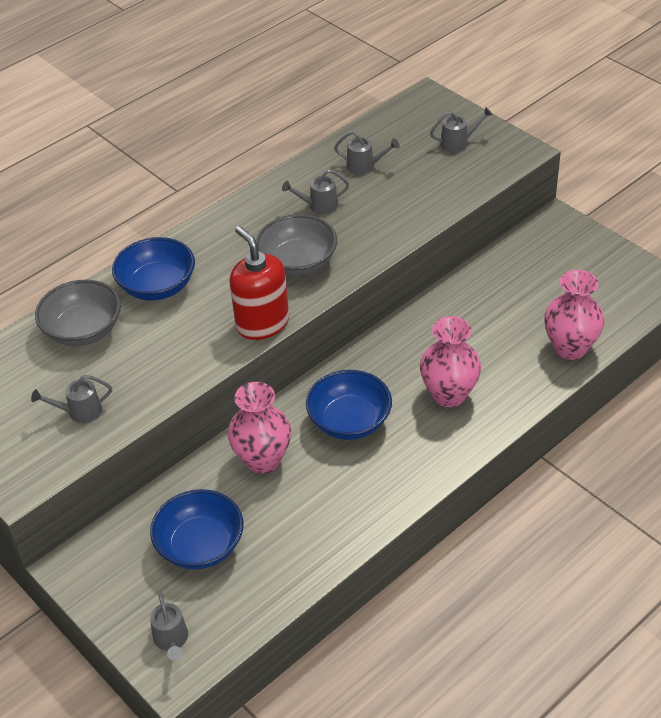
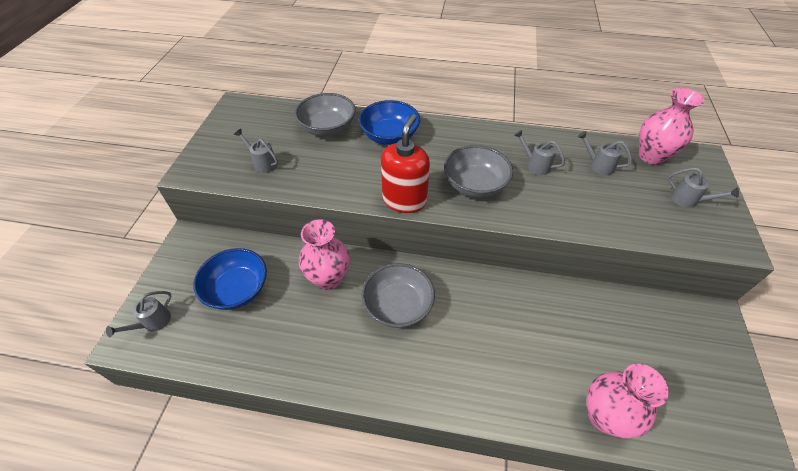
camera: 50 degrees right, 5 degrees up
blue bowl [306,370,392,440] -> grey bowl [362,263,435,328]
grey watering can [334,131,400,175] -> grey watering can turned 150 degrees clockwise [577,131,632,175]
pink vase [420,316,481,407] -> pink vase moved to [639,88,704,165]

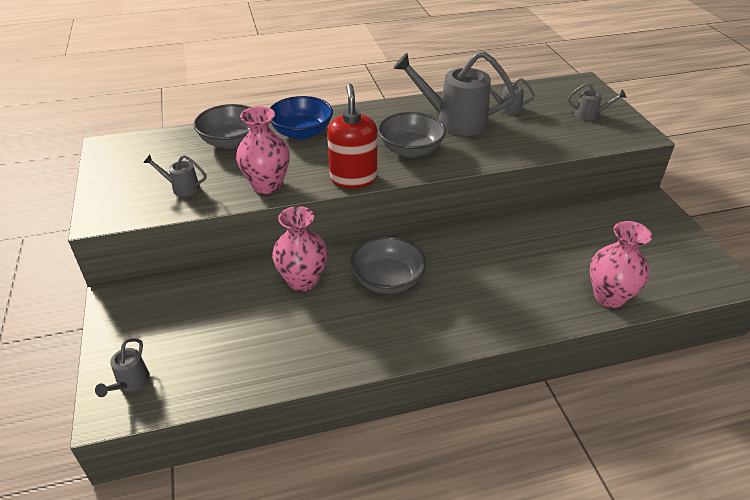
camera: 25 degrees left, 10 degrees down
blue bowl [193,248,267,310] -> none
grey watering can [514,130,565,175] -> grey watering can [393,51,516,136], size x2.16
pink vase [639,88,704,165] -> pink vase moved to [236,106,290,194]

